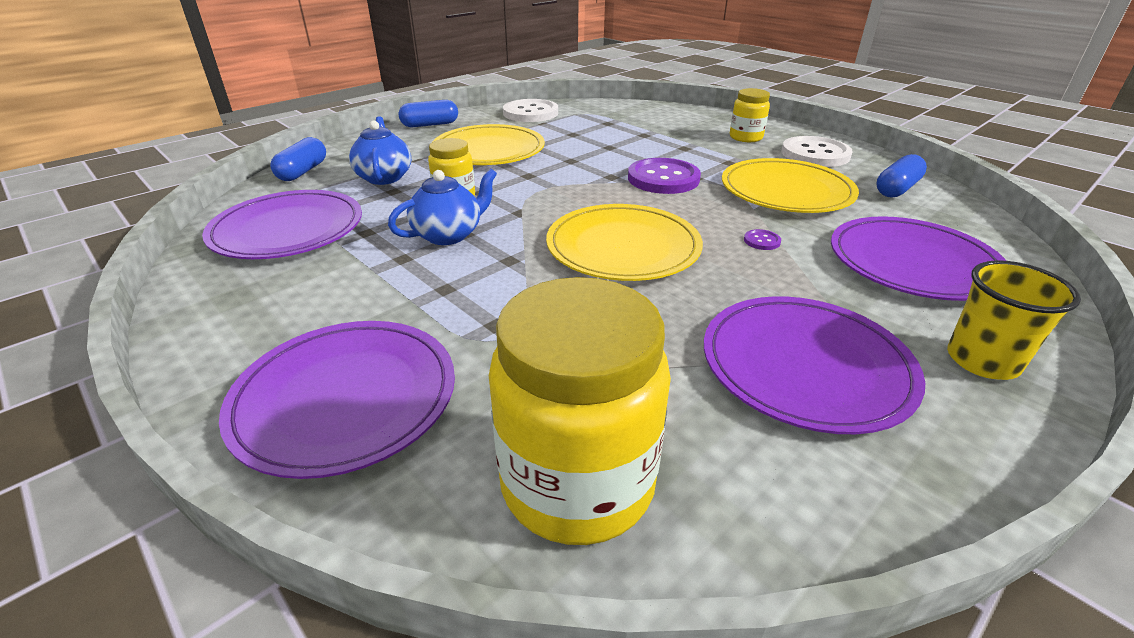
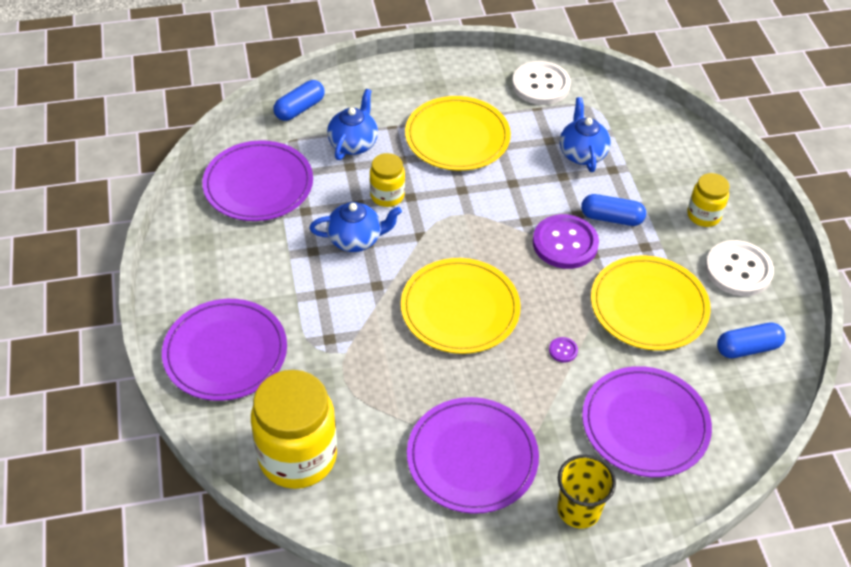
camera: 30 degrees right, 15 degrees up
blue capsule [399,100,458,127] -> blue capsule moved to [581,194,646,226]
none -> blue teapot [560,97,611,172]

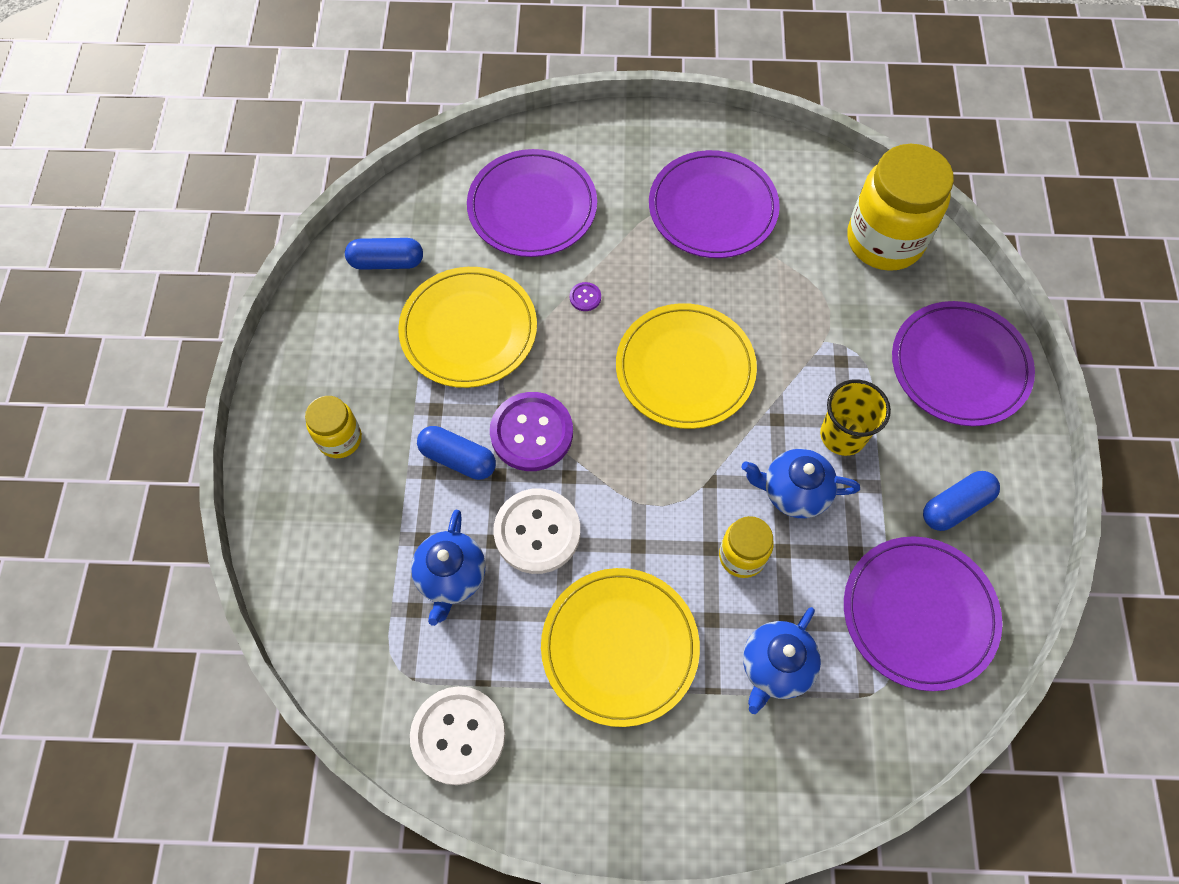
camera: 165 degrees left, 15 degrees up
blue capsule [273,80,325,121] -> blue capsule moved to [923,471,1000,531]
yellow cup [557,455,616,528] -> yellow cup moved to [820,379,891,456]
white button [705,240,774,296] -> white button moved to [493,488,580,574]

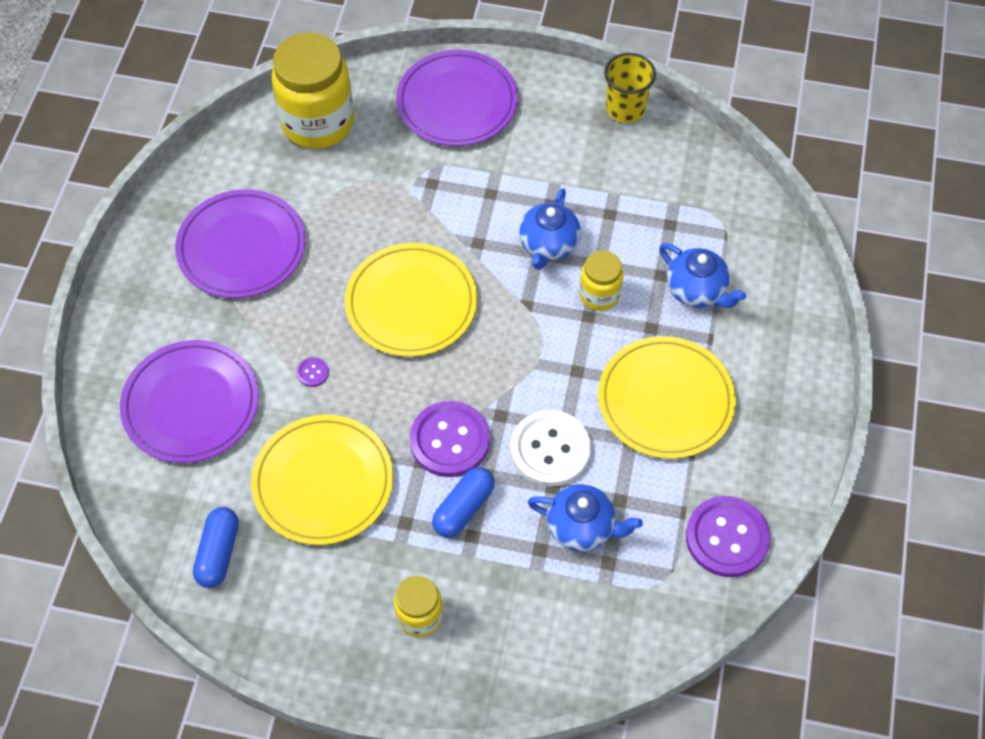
camera: 80 degrees left, 5 degrees down
white button [410,686,505,785] -> purple button [686,496,770,577]
yellow cup [820,379,891,456] -> yellow cup moved to [604,53,656,123]
purple plate [844,536,1002,691] -> none
blue capsule [923,471,1000,531] -> none

